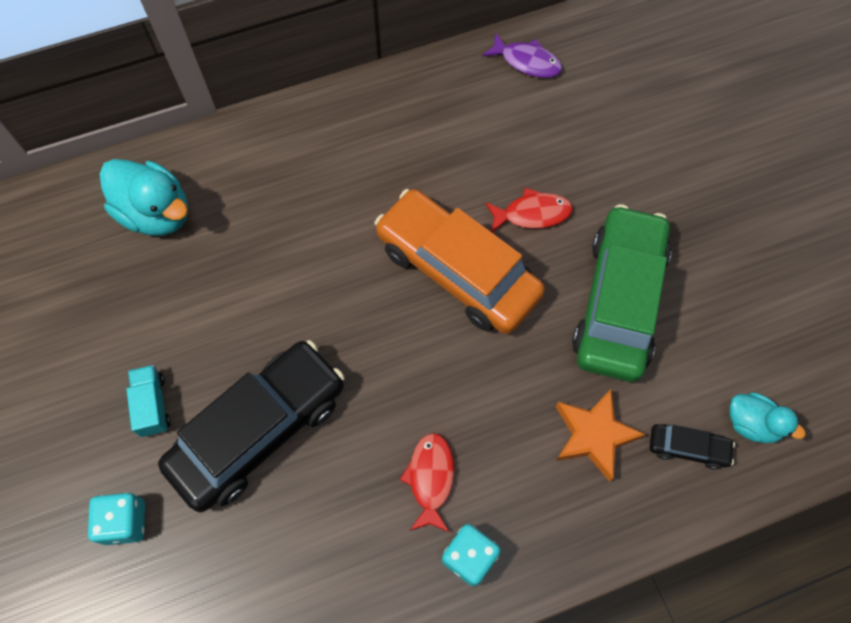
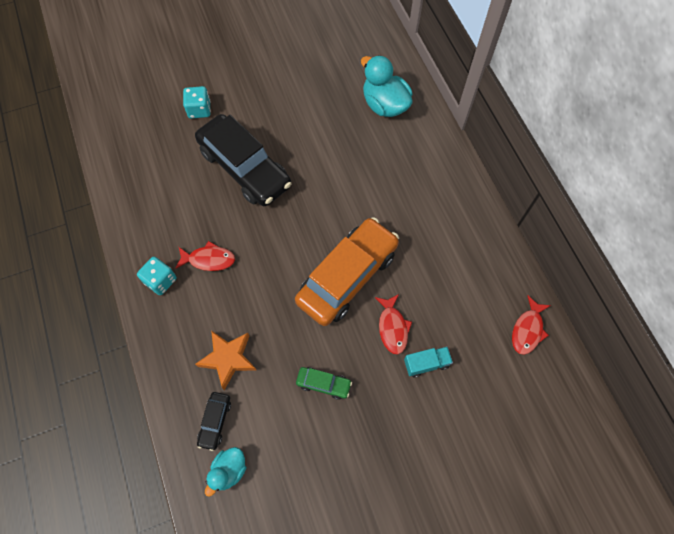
camera: 90 degrees right, 0 degrees up
turquoise duck [100,159,188,236] -> turquoise duck turned 105 degrees clockwise [361,55,413,117]
turquoise truck [126,365,171,437] -> turquoise truck moved to [404,347,453,377]
purple fish [482,32,562,78] -> red fish [512,296,551,355]
green car [572,204,672,382] -> green car [296,367,352,400], size x0.43

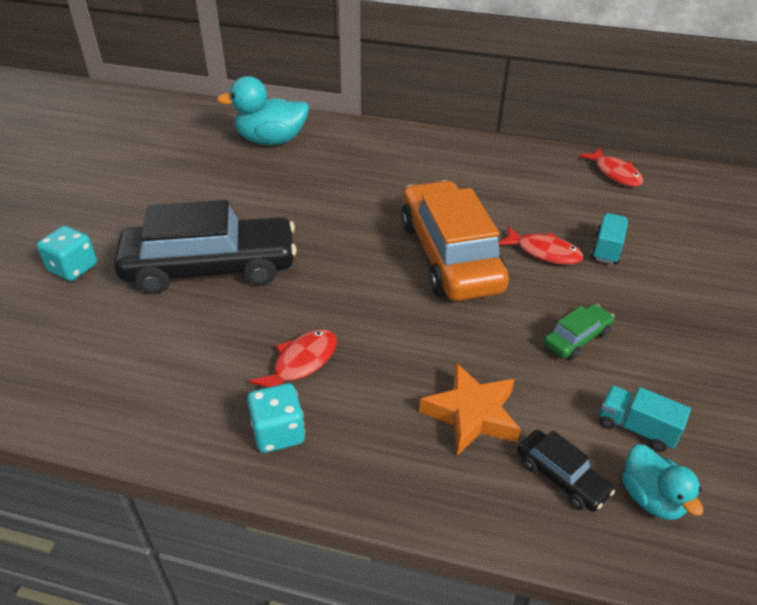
camera: 55 degrees left, 25 degrees down
none -> turquoise truck [600,386,691,452]

